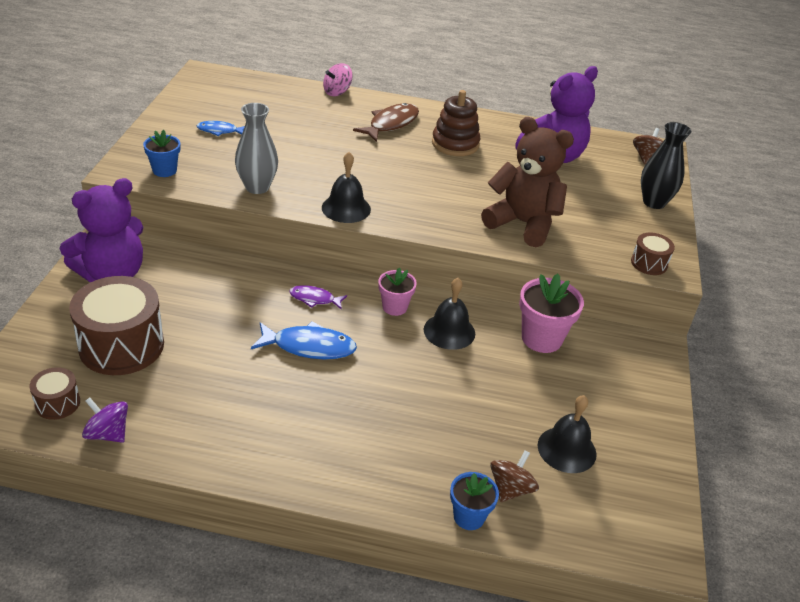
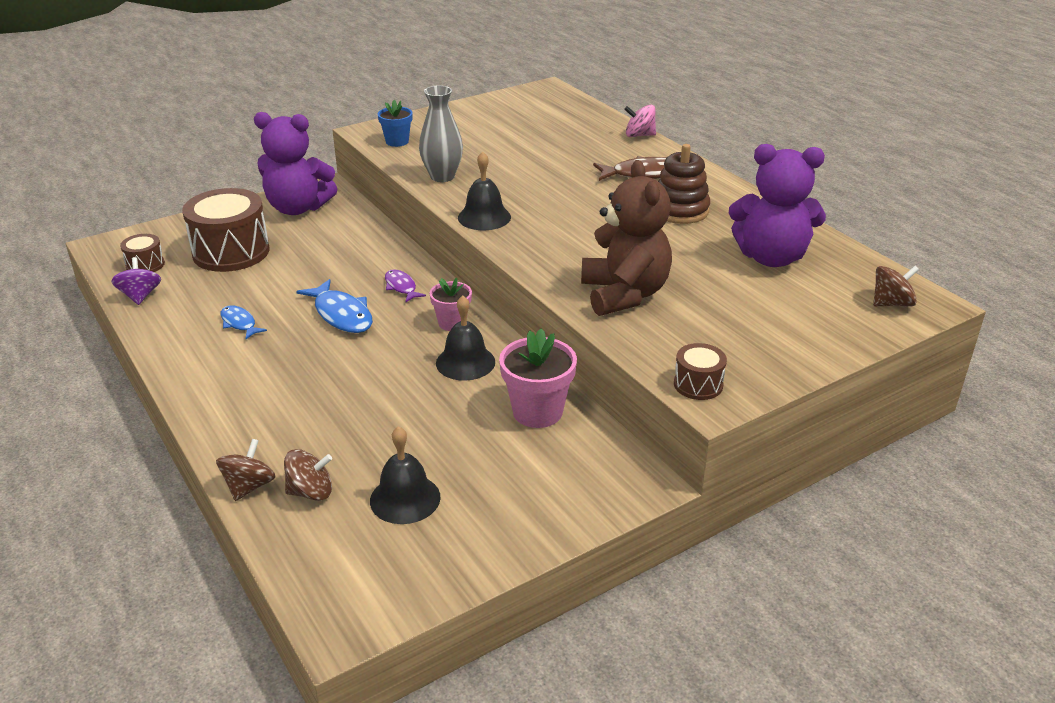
camera: 50 degrees right, 5 degrees down
blue fish [196,121,245,136] -> blue fish moved to [221,305,267,339]
blue flower pot [450,472,499,530] -> brown spinning top [216,439,275,501]
black vase [641,122,691,209] -> none

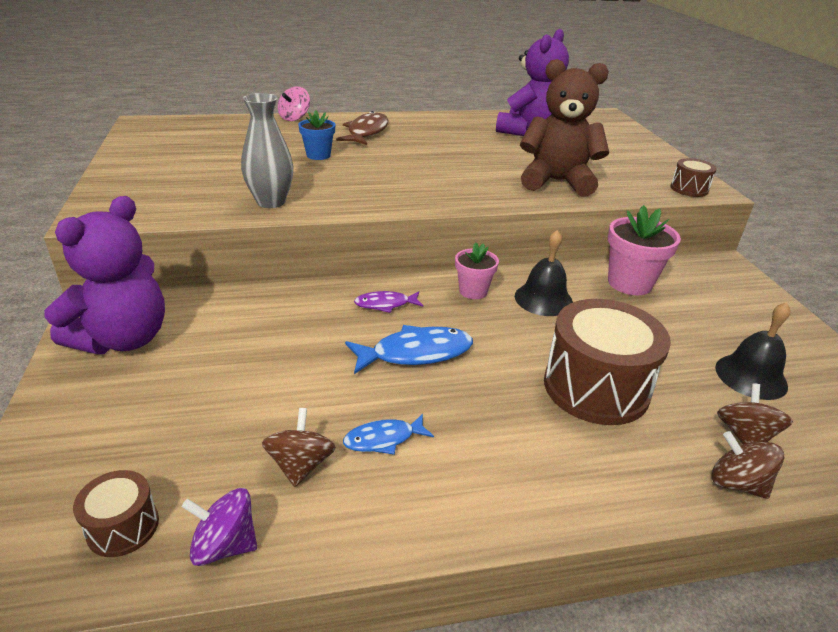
camera: 70 degrees left, 0 degrees up
brown drum [182,188,270,272] -> brown drum moved to [544,299,671,425]
blue flower pot [378,100,413,147] -> blue flower pot moved to [298,110,335,160]
black bell [458,151,511,230] -> none
brown stacking toy [658,144,710,224] -> none
brown spinning top [873,266,919,306] -> brown spinning top moved to [262,408,336,487]

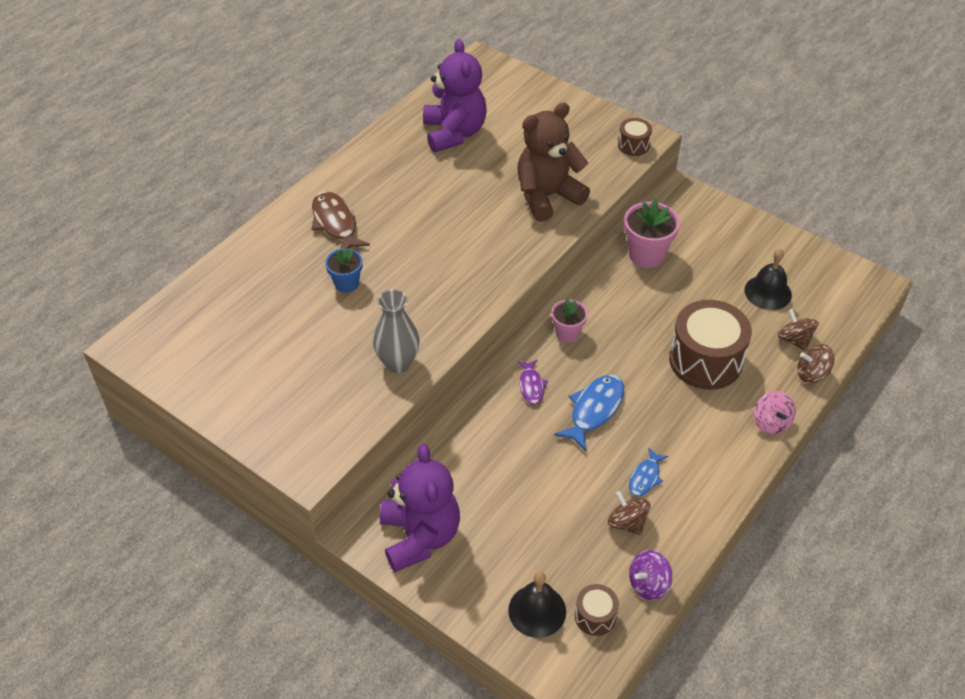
camera: 40 degrees left, 15 degrees up
pink spinning top [278,87,310,121] -> pink spinning top moved to [754,391,796,435]
purple fish [354,291,423,313] -> purple fish turned 45 degrees counterclockwise [517,360,548,404]
black bell [515,230,573,316] -> black bell moved to [508,572,566,638]

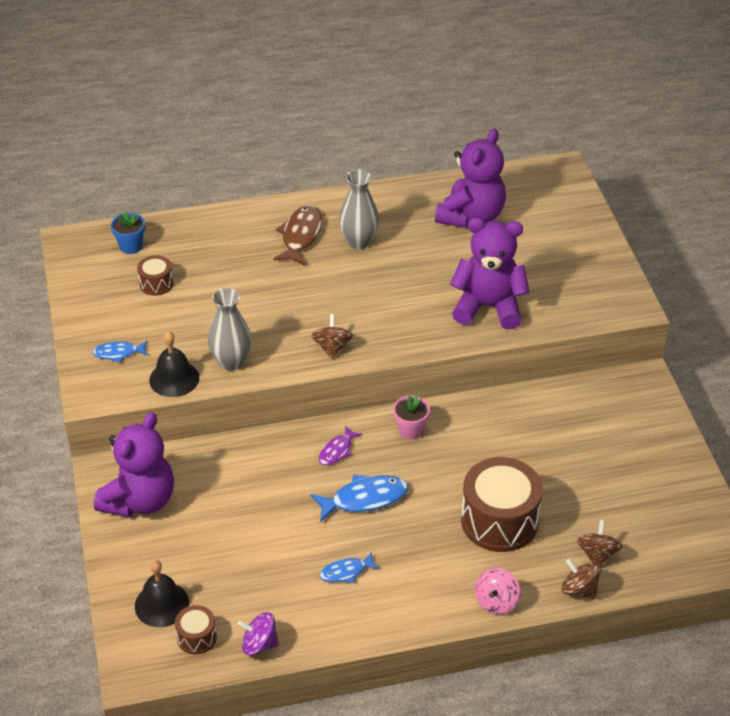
camera: 40 degrees right, 5 degrees down
blue flower pot [325,247,363,293] -> blue flower pot moved to [111,211,145,254]
brown teddy bear [517,102,590,222] -> purple teddy bear [450,217,530,330]
brown spinning top [608,491,651,535] -> brown spinning top moved to [311,314,353,359]
brown drum [618,118,652,156] -> brown drum moved to [137,255,173,296]
pink flower pot [624,199,680,268] -> none
black bell [744,248,792,310] -> black bell moved to [149,331,199,397]
none -> blue fish [92,340,148,363]
none -> grey vase [339,169,379,249]

